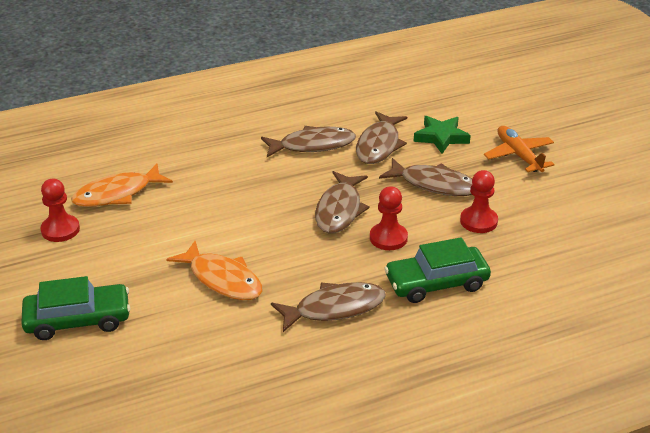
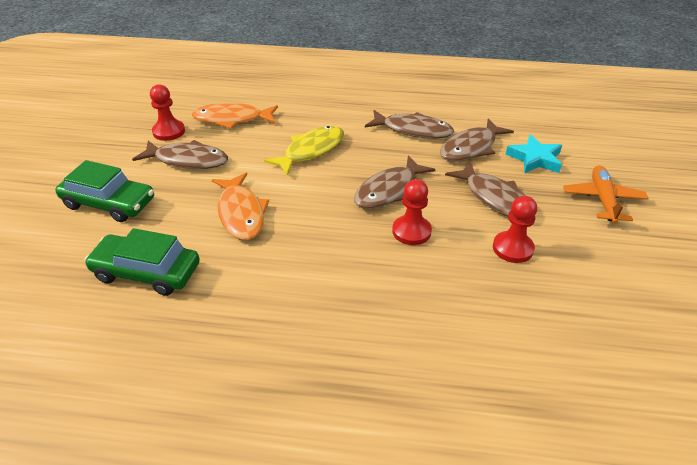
camera: 30 degrees right, 5 degrees up
brown fish [271,282,386,332] -> brown fish moved to [132,140,228,169]
green car [384,237,491,303] -> green car moved to [84,228,200,296]
green star [414,116,471,154] -> turquoise star [506,135,562,174]
none -> yellow fish [264,126,344,176]

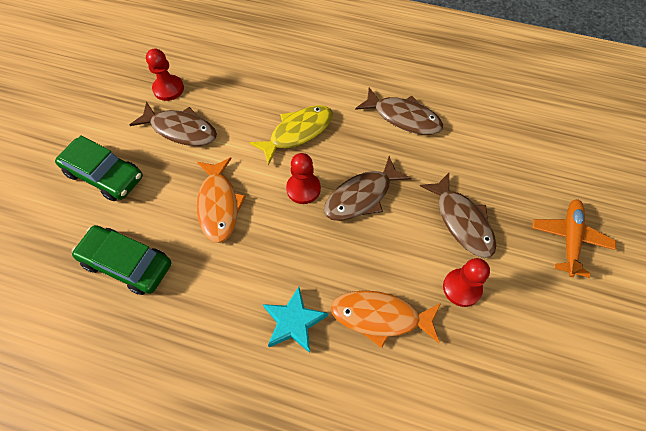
camera: 10 degrees right, 20 degrees up
orange fish [192,103,278,129] -> orange fish moved to [331,290,441,348]
red pawn [392,179,432,245] -> red pawn moved to [286,153,321,204]
brown fish [440,119,514,161] -> none
turquoise star [506,135,562,174] -> turquoise star moved to [263,287,328,353]

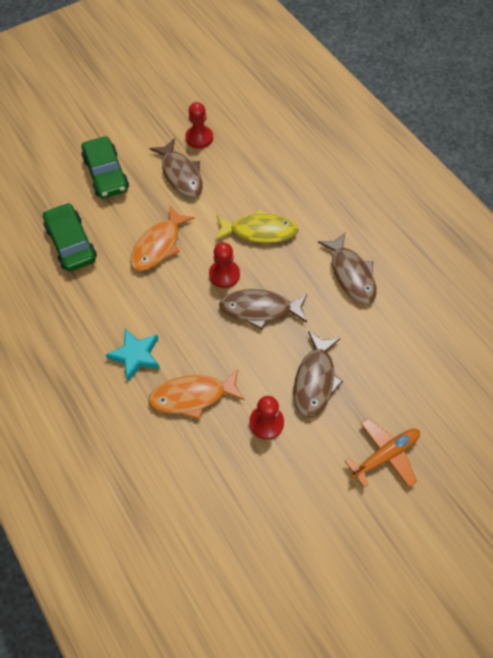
camera: 40 degrees right, 0 degrees up
orange fish [331,290,441,348] -> orange fish turned 60 degrees counterclockwise [148,369,245,419]

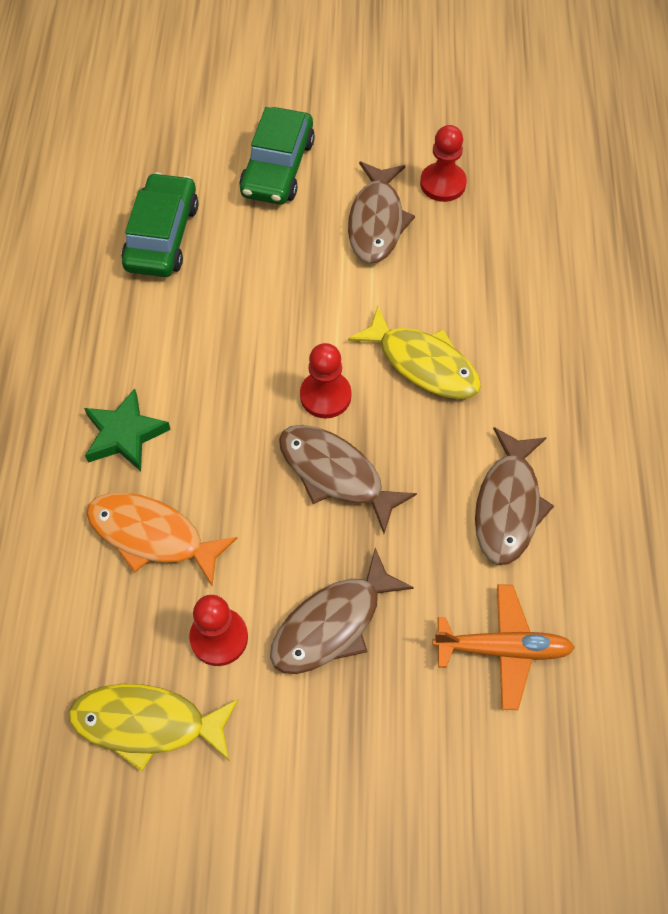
camera: 35 degrees right, 0 degrees up
turquoise star [106,329,160,381] -> green star [84,388,171,471]
orange fish [130,206,195,271] -> none
orange plane [345,418,420,488] -> orange plane moved to [432,584,575,710]
none -> yellow fish [69,684,239,772]

